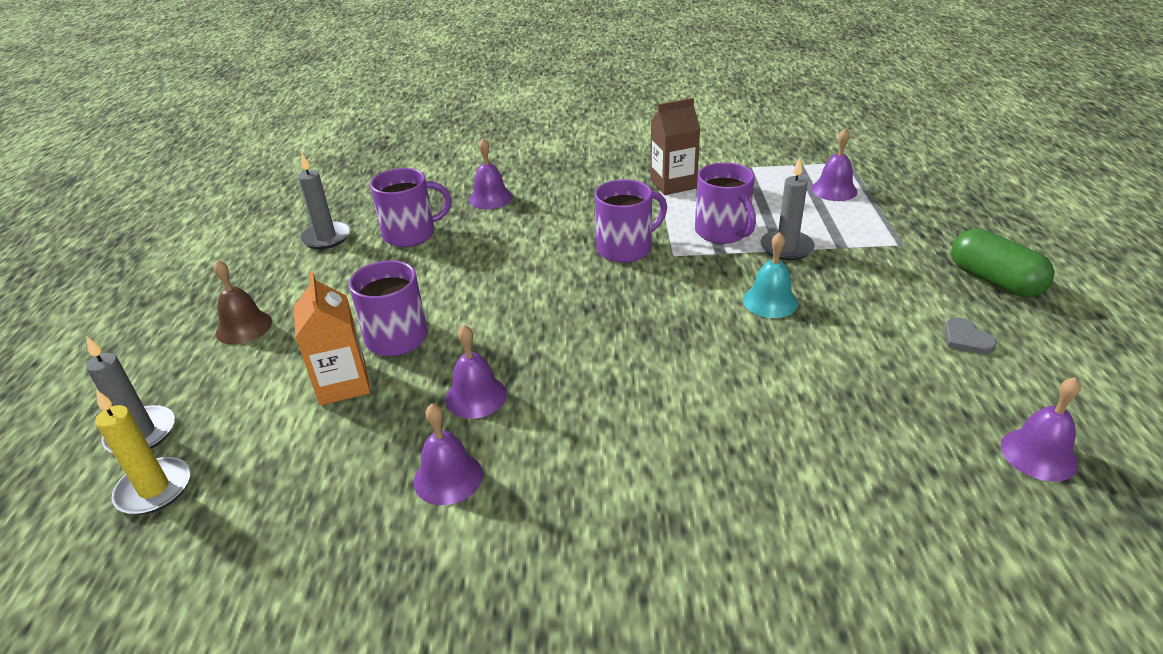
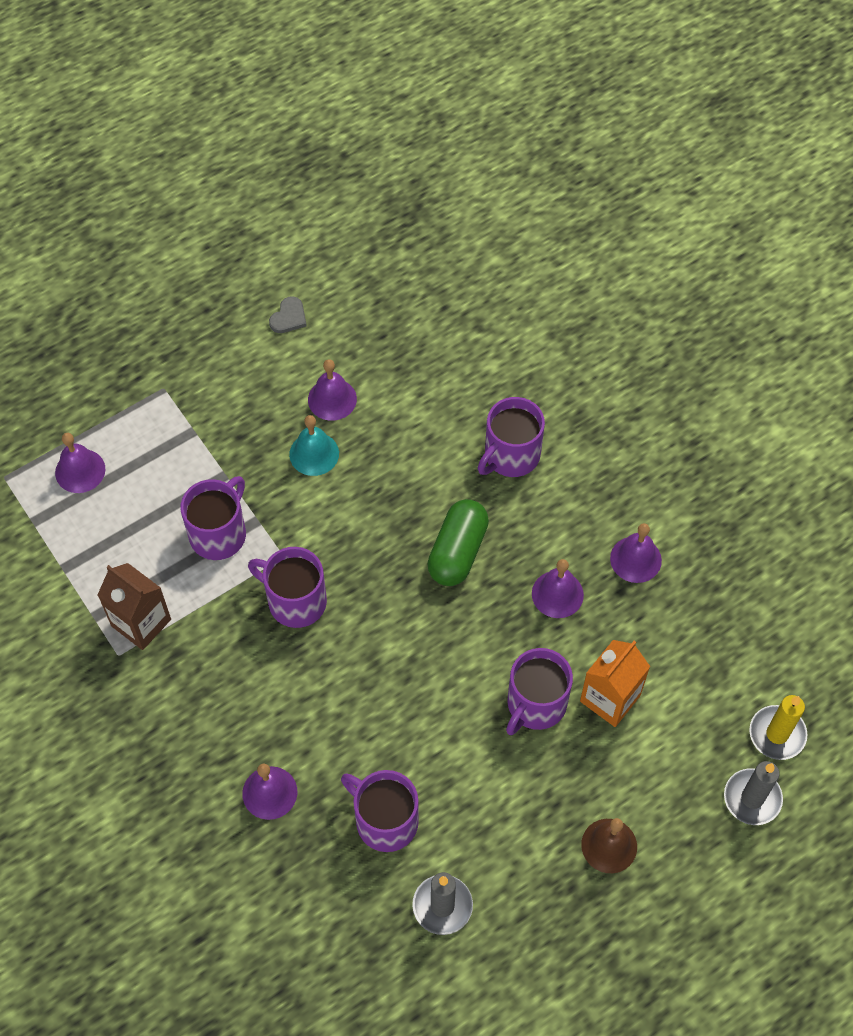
camera: 125 degrees left, 25 degrees up
grey candle [761,158,815,260] -> none
green capsule [951,229,1054,297] -> green capsule moved to [427,499,489,586]
purple bell [1001,377,1080,482] -> purple bell moved to [308,359,357,421]
none -> purple mug [478,397,545,477]

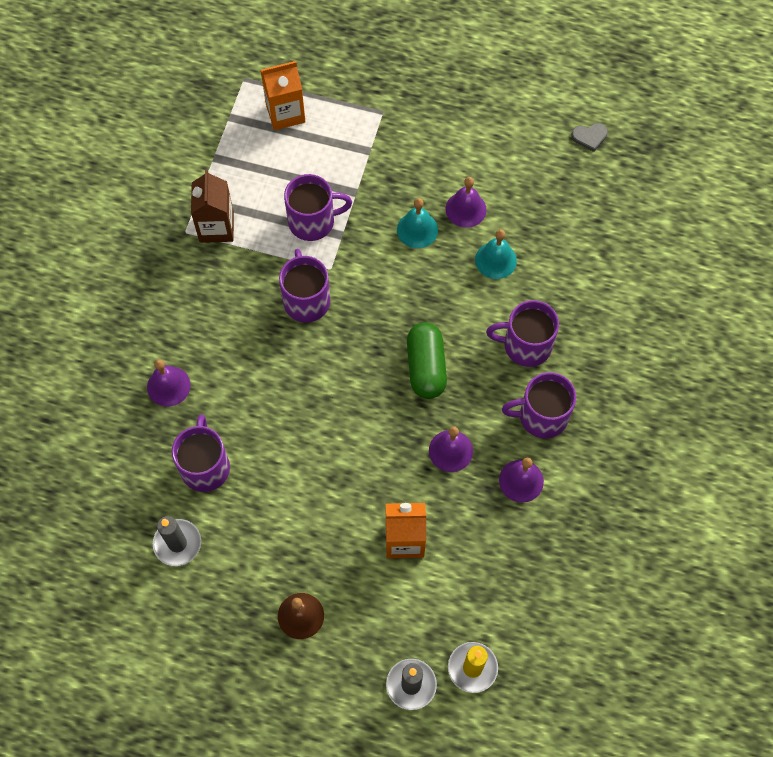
camera: 50 degrees right, 5 degrees up
purple bell [55,433,105,493] -> orange carton [261,61,305,130]
grey heart [269,296,307,333] -> grey heart moved to [571,123,608,152]
green capsule [427,499,489,586] -> green capsule turned 75 degrees counterclockwise [407,322,447,399]
purple mug [506,648,573,735] -> purple mug moved to [502,372,576,438]
none -> turquoise bell [475,229,517,279]

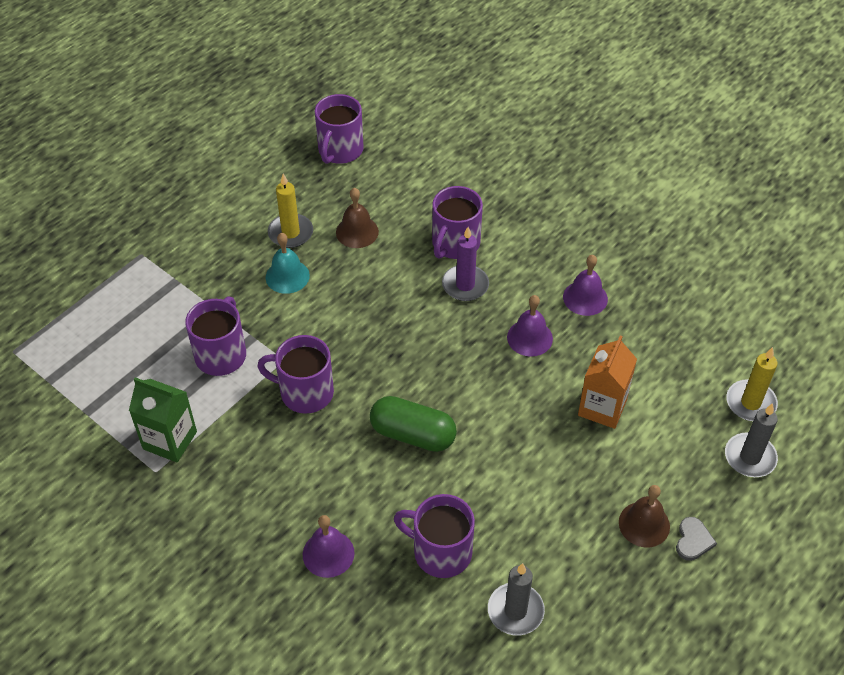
camera: 65 degrees left, 15 degrees down
brown carton [191,169,234,243] -> green carton [129,377,197,462]
orange carton [261,61,305,130] -> none
green capsule [407,322,447,399] -> green capsule moved to [370,396,457,452]
purple bell [446,177,487,228] -> yellow candle [268,173,313,248]
turquoise bell [475,229,517,279] -> brown bell [336,188,379,248]
purple mug [502,372,576,438] -> purple mug moved to [315,94,363,164]
grey heart [571,123,608,152] -> grey heart moved to [676,517,717,561]
none -> purple candle [442,227,489,301]

